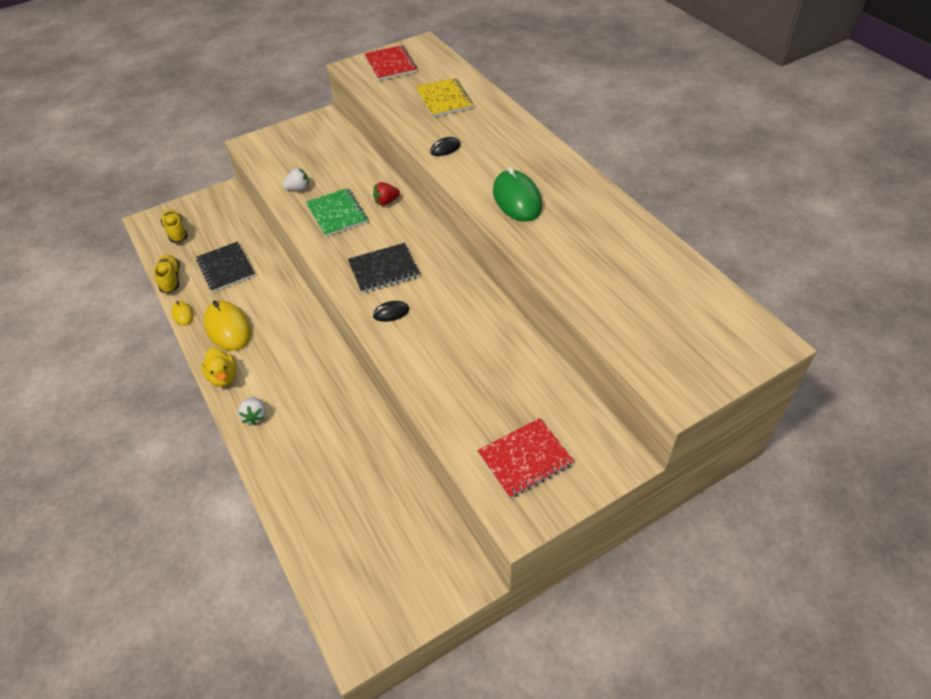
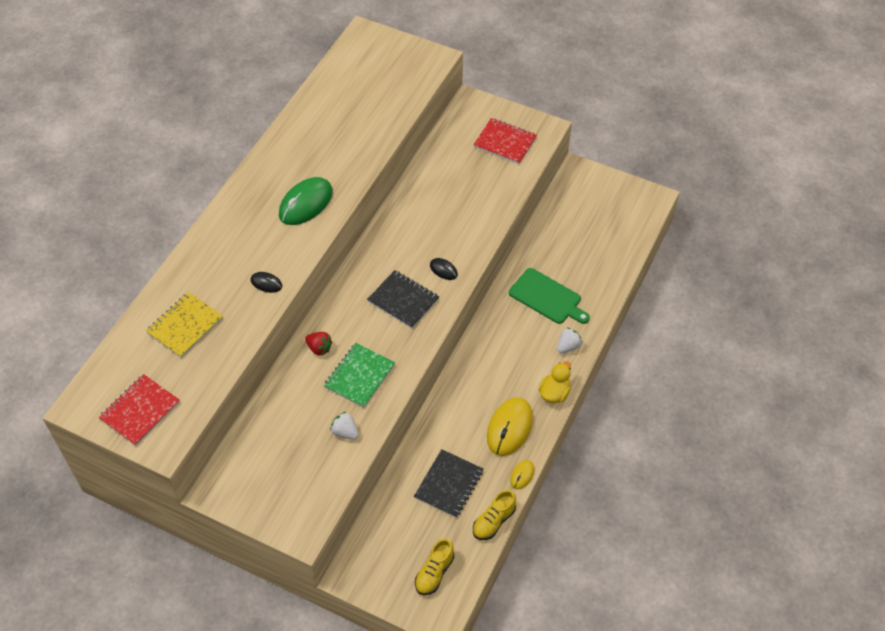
camera: 125 degrees left, 5 degrees up
none -> green cutting board [509,268,590,324]

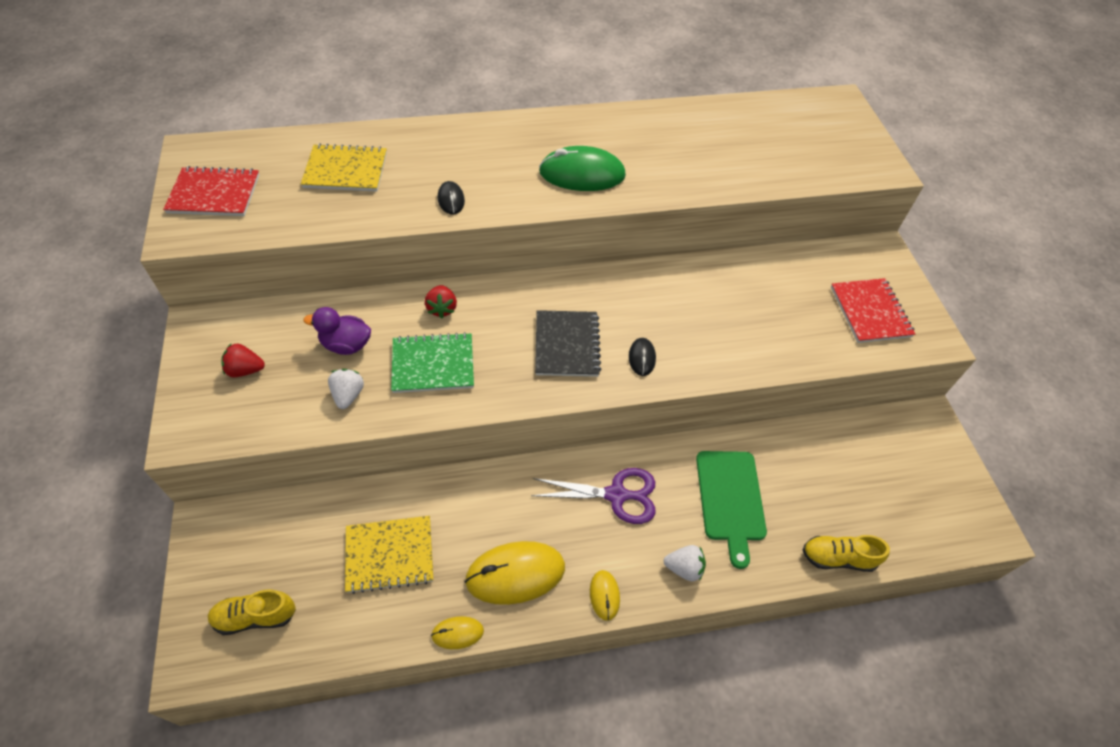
camera: 50 degrees right, 0 degrees up
black notebook [414,449,483,518] -> yellow notebook [345,516,433,594]
yellow shoe [473,490,516,540] -> yellow shoe moved to [803,535,890,572]
yellow duck [538,361,571,403] -> yellow mouse [590,570,620,621]
none -> red strawberry [221,344,265,377]
none -> purple duck [304,307,371,355]
none -> purple scissors [531,468,656,524]

